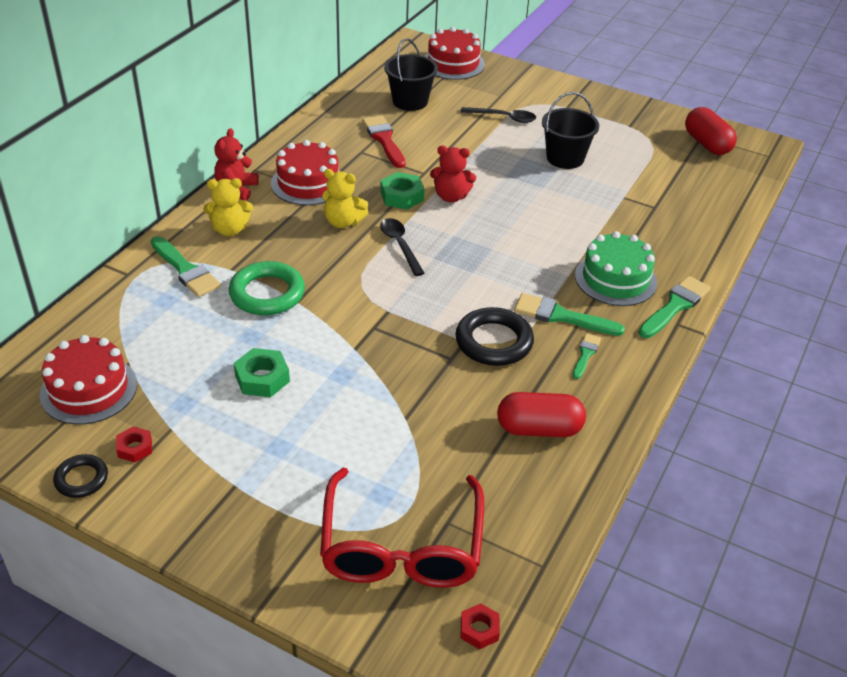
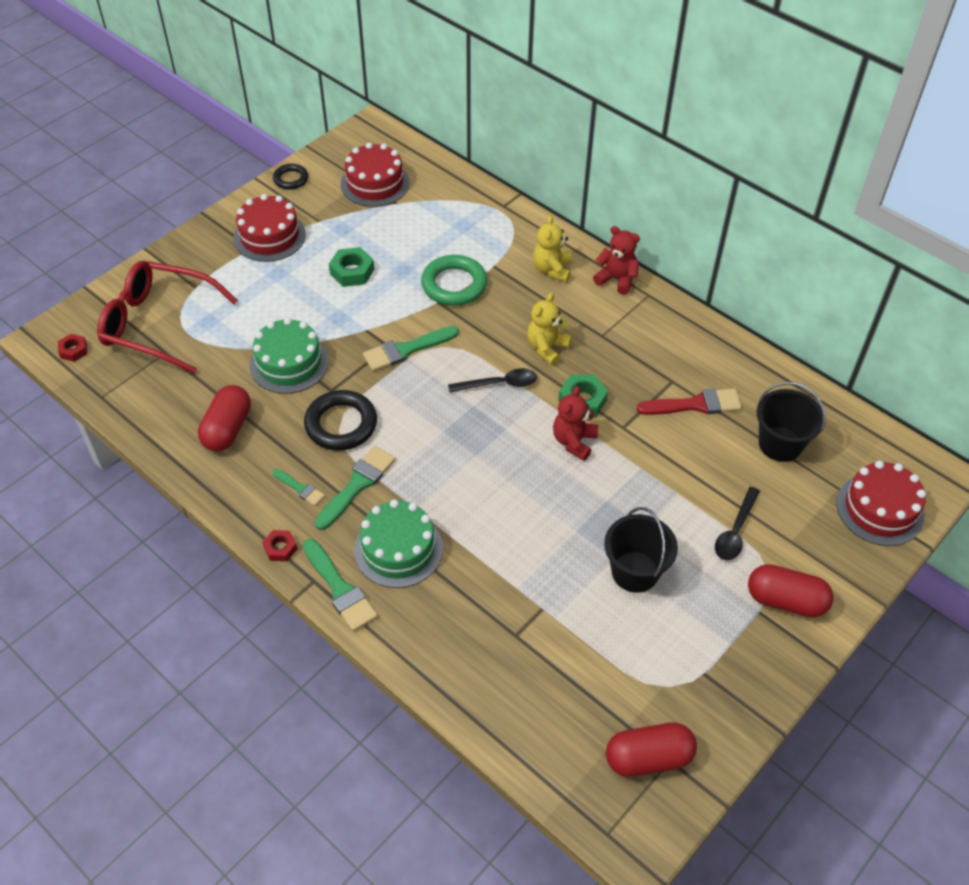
camera: 105 degrees right, 10 degrees up
red nut [116,426,152,462] -> red nut moved to [262,530,297,561]
green brush [151,236,221,297] -> green brush moved to [363,326,459,371]
red cake [271,140,340,205] -> red cake moved to [234,194,306,262]
none -> green cake [250,318,329,394]
none -> red capsule [748,564,834,618]

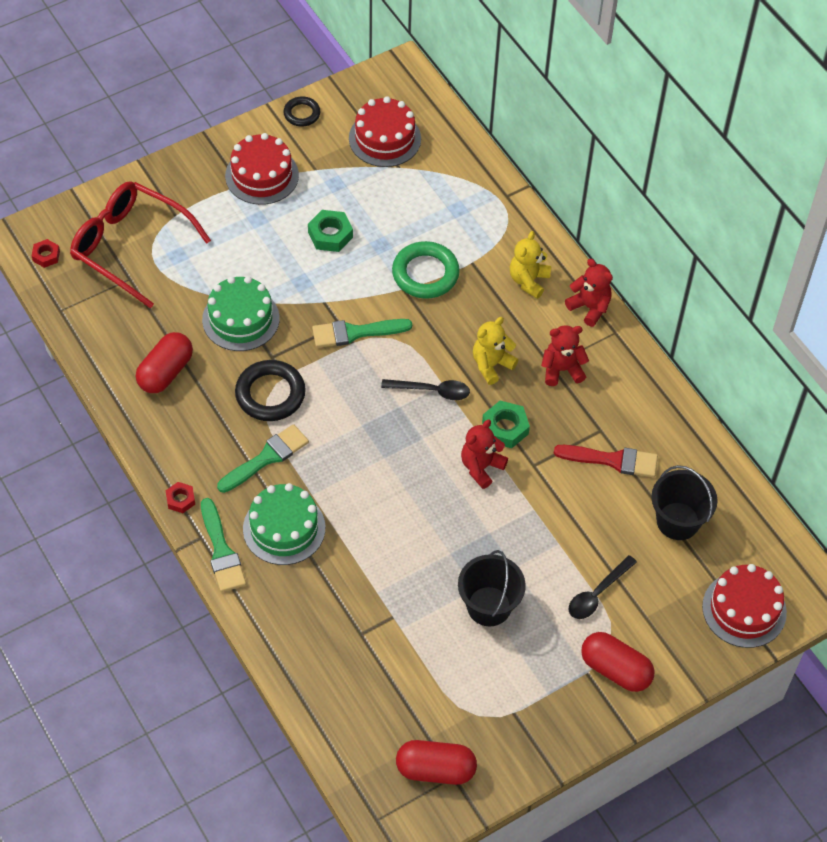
camera: 15 degrees right, 5 degrees up
green brush [272,469,325,506] -> none
none -> red teddy bear [541,325,589,386]

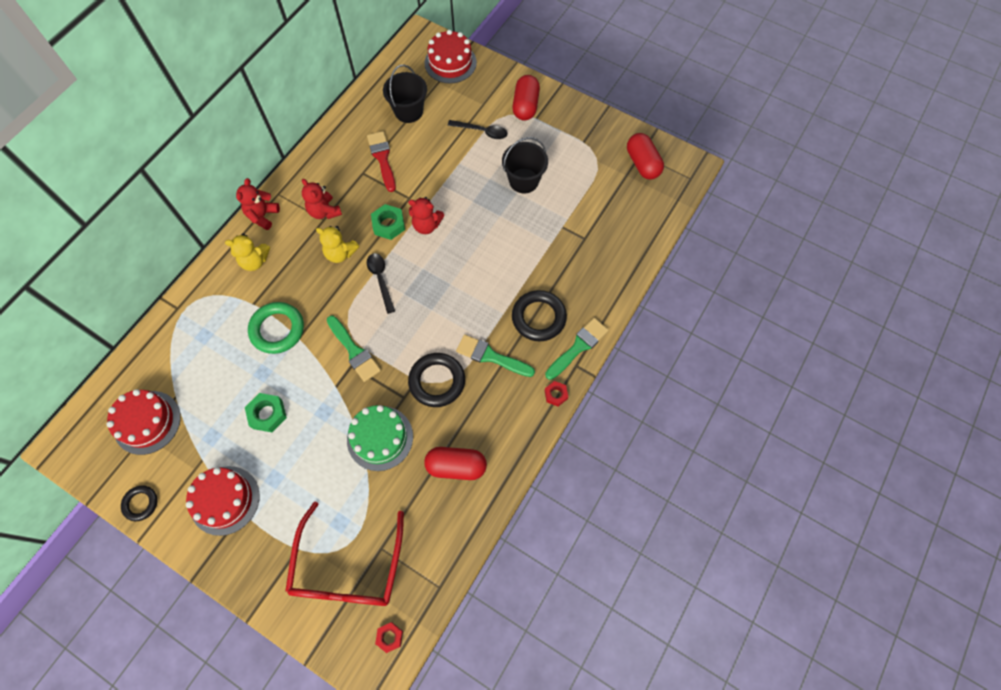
camera: 115 degrees left, 10 degrees up
green cake [243,483,325,565] -> black ring [512,290,567,341]

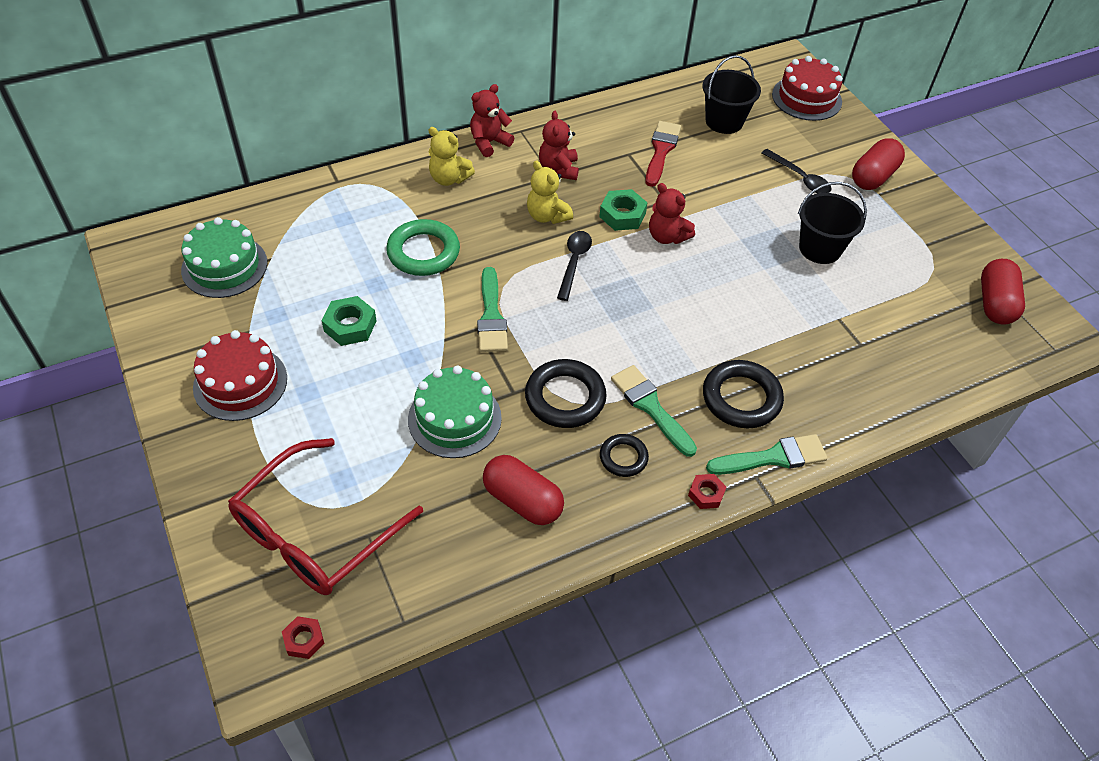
camera: 30 degrees right, 15 degrees down
red cake [107,389,181,455] -> green cake [181,217,267,298]
black ring [121,486,158,521] -> black ring moved to [600,434,649,477]

